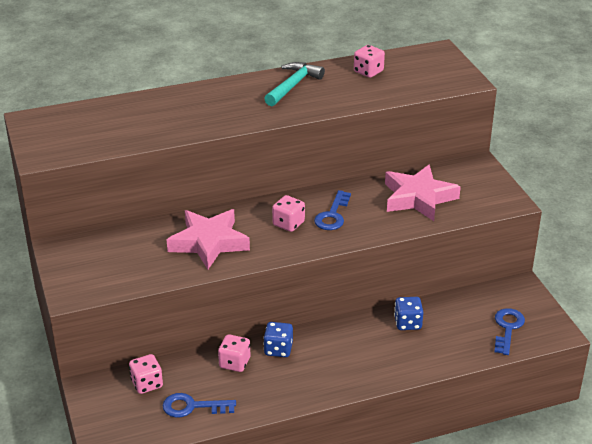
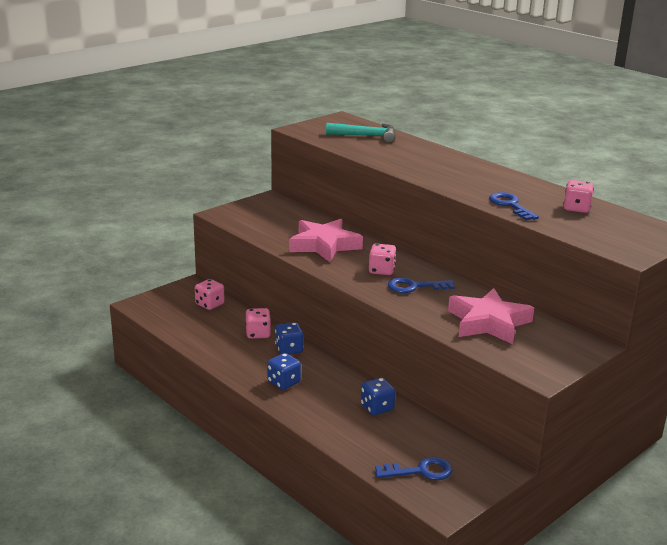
camera: 65 degrees right, 10 degrees down
blue key [163,393,236,418] -> blue key moved to [489,192,539,220]
turquoise hammer [264,62,325,106] -> turquoise hammer moved to [326,123,395,143]
none -> blue dice [267,353,301,390]

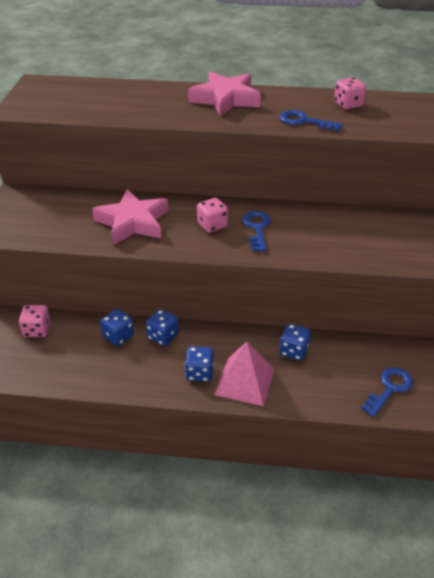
camera: 40 degrees left, 15 degrees up
pink dice [246,308,271,339] -> blue dice [100,309,134,346]
turquoise hammer [326,123,395,143] -> none
blue key [388,278,455,293] -> blue key turned 135 degrees clockwise [242,211,271,252]
pink star [448,288,534,344] -> pink star moved to [188,71,261,117]
none -> pink pyramid [214,342,274,406]

